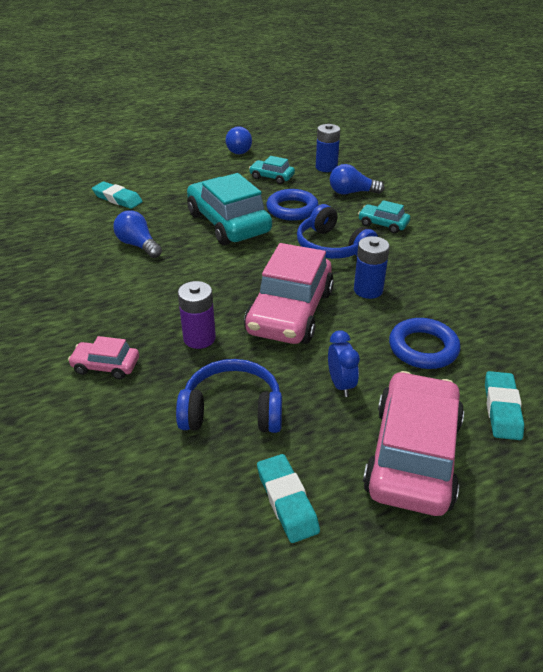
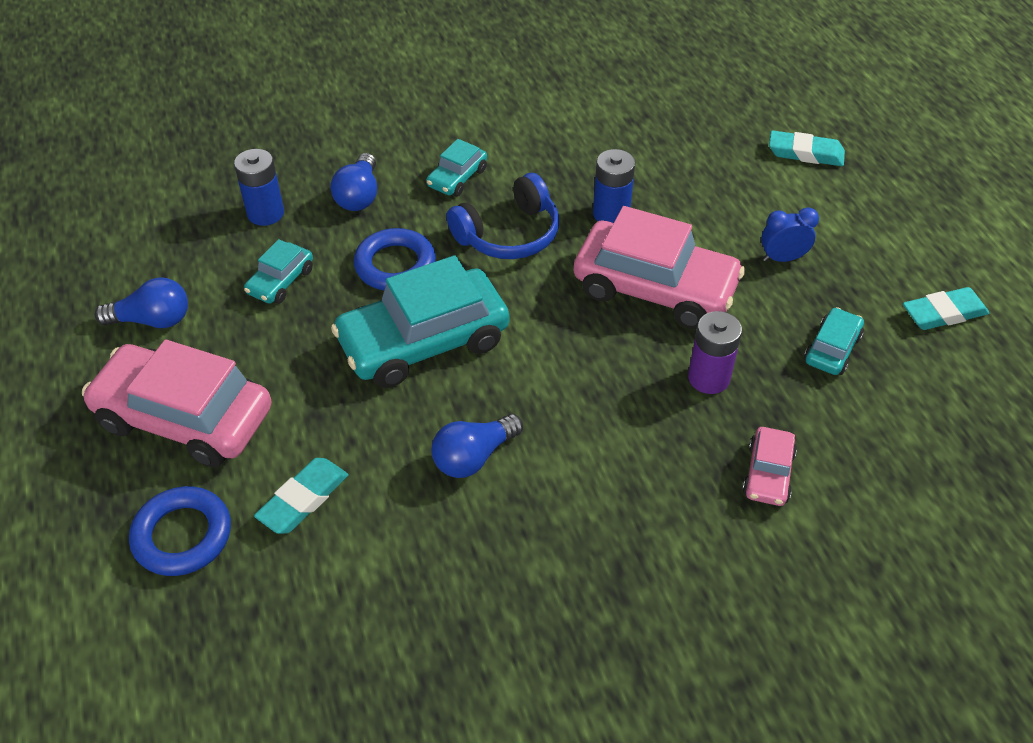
camera: 85 degrees left, 10 degrees up
blue headphones [176,359,282,433] -> turquoise car [804,307,864,375]
pink car [363,371,464,516] -> pink car moved to [82,340,272,468]
blue ring [389,318,461,369] -> blue ring moved to [129,486,231,576]

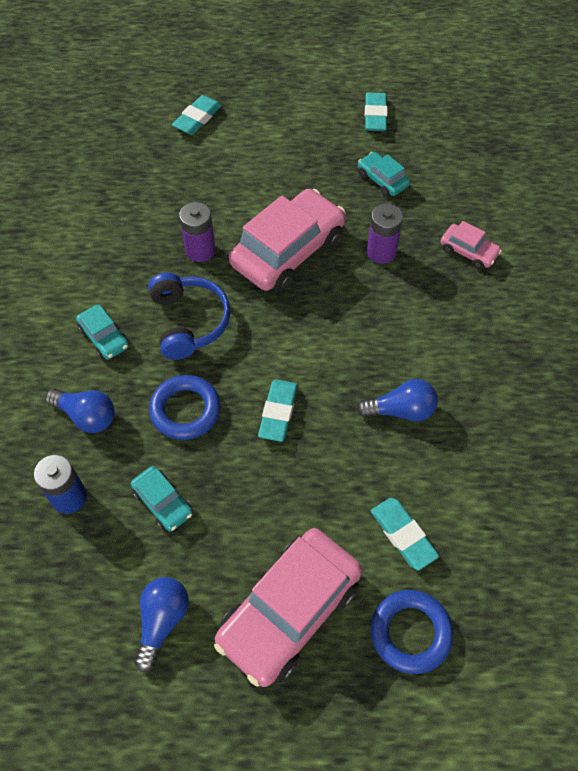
camera: 70 degrees left, 10 degrees up
turquoise car [331,255,510,388] -> turquoise eraser [258,379,298,442]
blue light bulb [431,414,523,478] -> blue light bulb turned 75 degrees counterclockwise [357,379,438,422]
blue battery [593,149,635,223] -> purple battery [179,202,215,262]
blue clock [761,207,819,262] -> none

